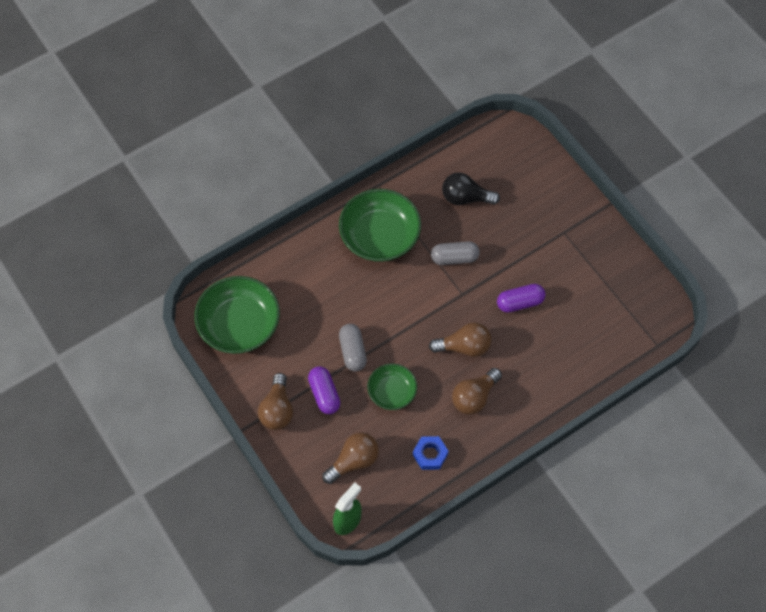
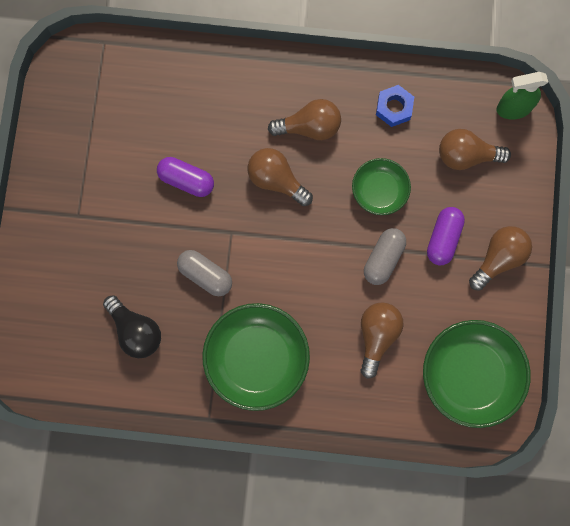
camera: 140 degrees left, 15 degrees up
none -> brown light bulb [361,302,404,379]

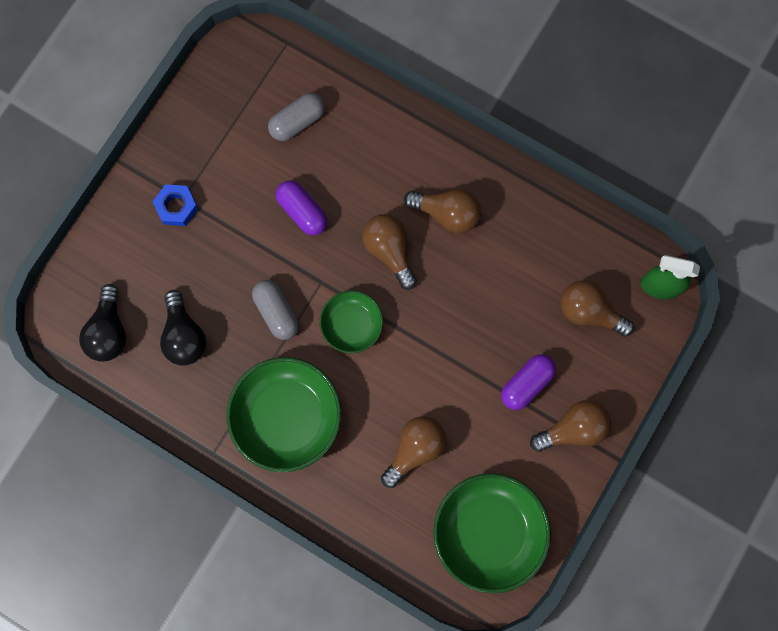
camera: 25 degrees right, 0 degrees up
green bowl [352,158,411,215] -> green bowl moved to [319,290,383,353]
grey capsule [364,228,406,285] -> grey capsule moved to [268,93,325,141]
blue nut [376,85,414,127] -> blue nut moved to [153,184,198,226]
none -> black light bulb [79,284,126,361]

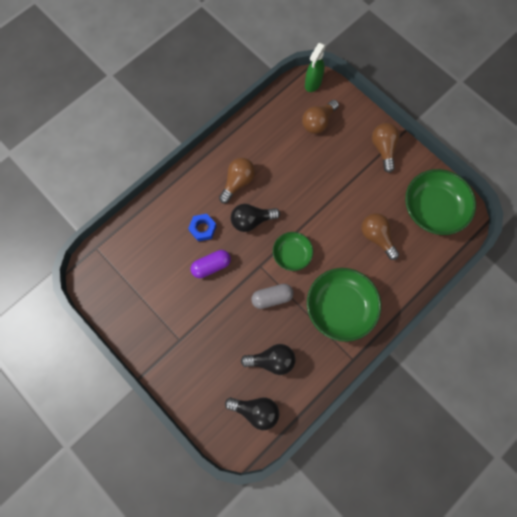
camera: 75 degrees left, 5 degrees down
blue nut [153,184,198,226] -> blue nut moved to [188,214,217,241]
grey capsule [268,93,325,141] -> none
brown light bulb [362,214,417,290] -> black light bulb [231,204,280,232]
purple capsule [501,354,556,410] -> none

